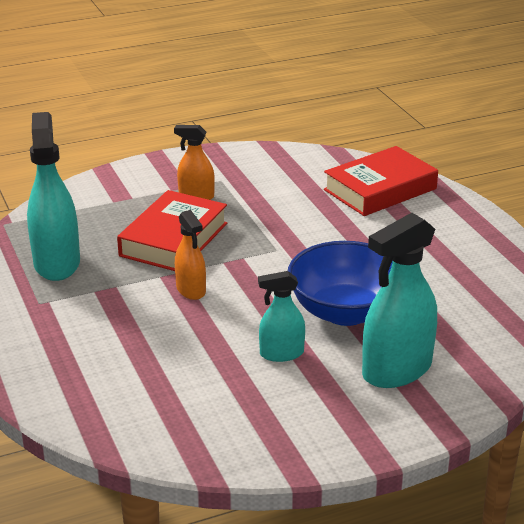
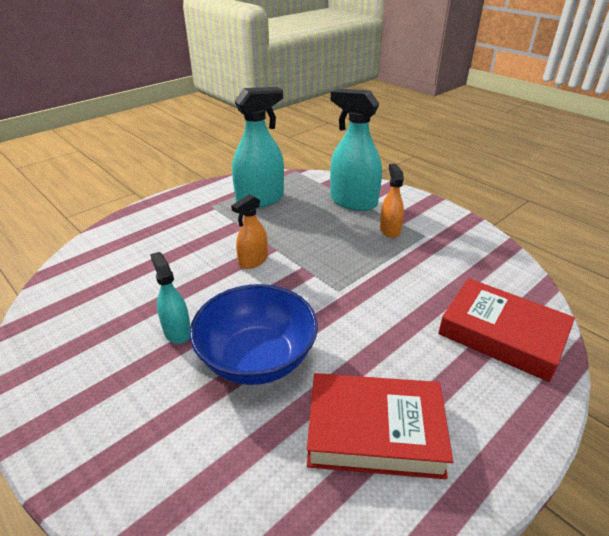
camera: 70 degrees right, 5 degrees up
red book [117,190,227,271] -> red book moved to [307,373,454,479]
turquoise spray bottle [362,213,437,388] -> turquoise spray bottle moved to [330,89,382,211]

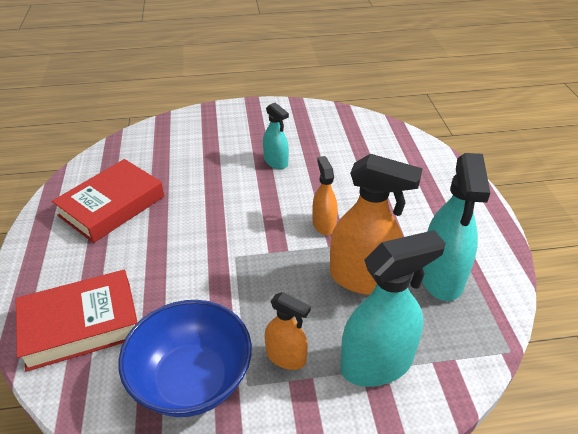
camera: 125 degrees right, 5 degrees up
turquoise spray bottle [150,252,191,344] -> turquoise spray bottle turned 45 degrees clockwise [263,102,289,169]
blue bowl [190,284,318,385] -> blue bowl moved to [118,300,252,417]
none -> orange spray bottle [330,154,423,295]

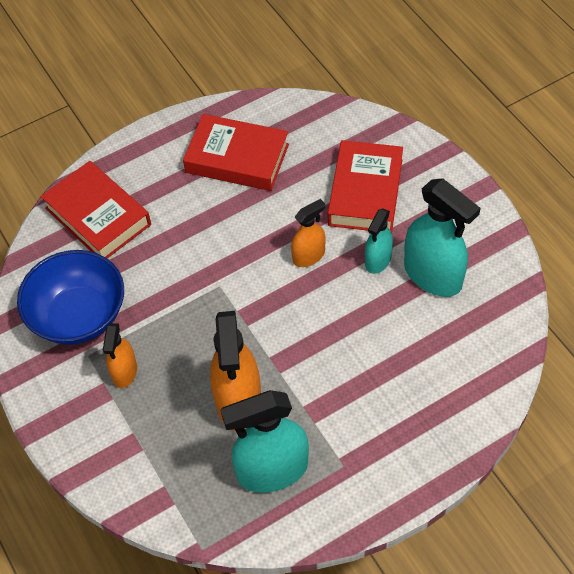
camera: 70 degrees right, 15 degrees up
orange spray bottle [313,156,338,235] -> orange spray bottle moved to [291,199,326,267]
turquoise spray bottle [341,230,446,387] -> turquoise spray bottle moved to [404,178,480,297]
none -> red book [328,140,403,233]

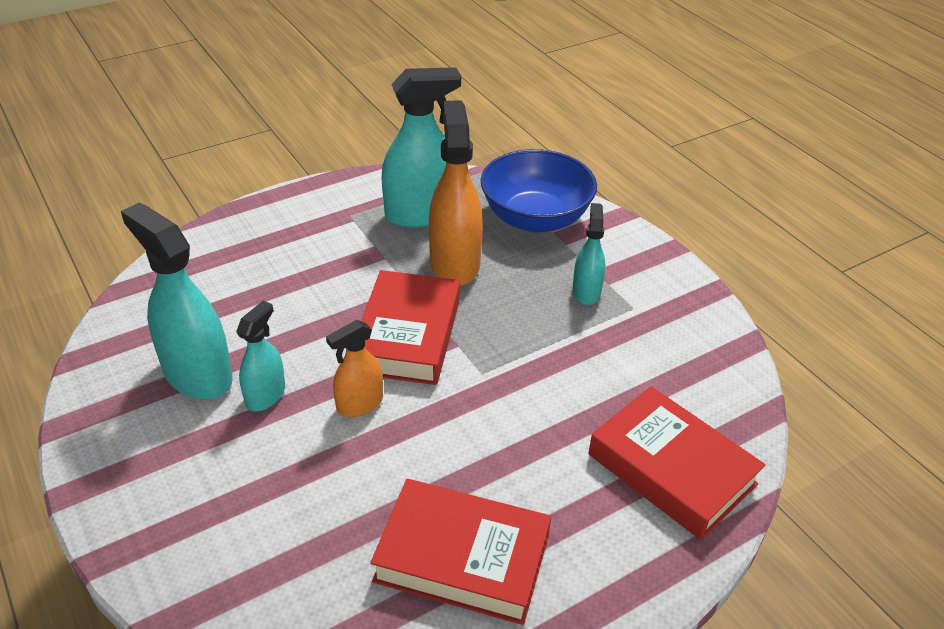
camera: 175 degrees right, 15 degrees down
blue bowl [17,250,124,345] -> blue bowl moved to [481,149,597,233]
orange spray bottle [103,323,137,388] -> turquoise spray bottle [572,203,605,305]
red book [328,140,403,233] -> red book moved to [361,270,460,385]

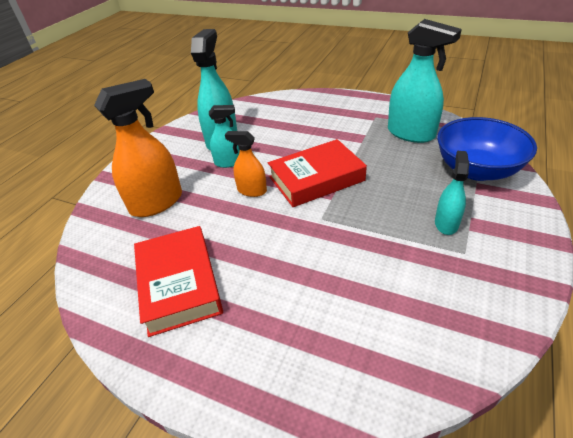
camera: 60 degrees right, 0 degrees up
orange spray bottle [429,100,483,286] -> orange spray bottle moved to [94,79,182,217]
turquoise spray bottle [572,203,605,305] -> turquoise spray bottle turned 45 degrees counterclockwise [435,151,469,235]
red book [588,386,765,540] -> none

